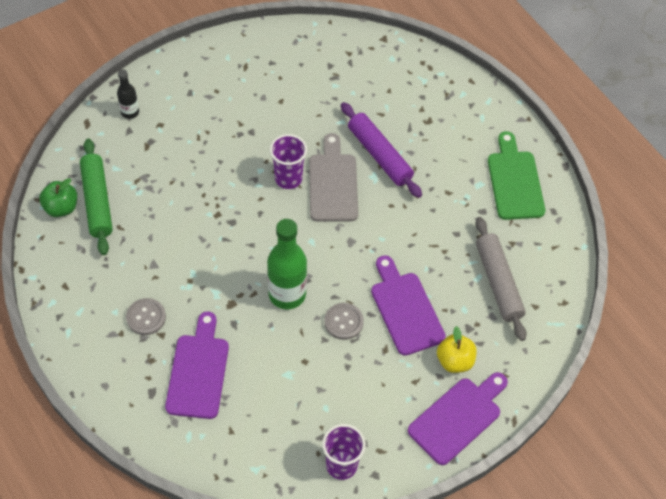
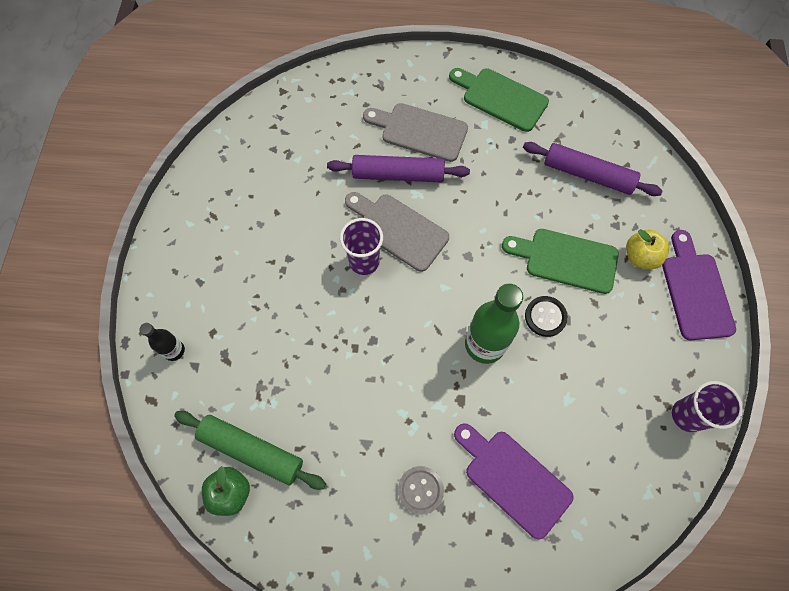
camera: 50 degrees left, 10 degrees up
grey button [324,303,364,340] -> black button [525,296,568,337]
purple cutting board [371,255,446,356] -> green cutting board [502,229,619,294]
grey rolling pin [475,217,527,341] -> purple rolling pin [523,142,663,196]
none -> grey cutting board [363,103,468,162]

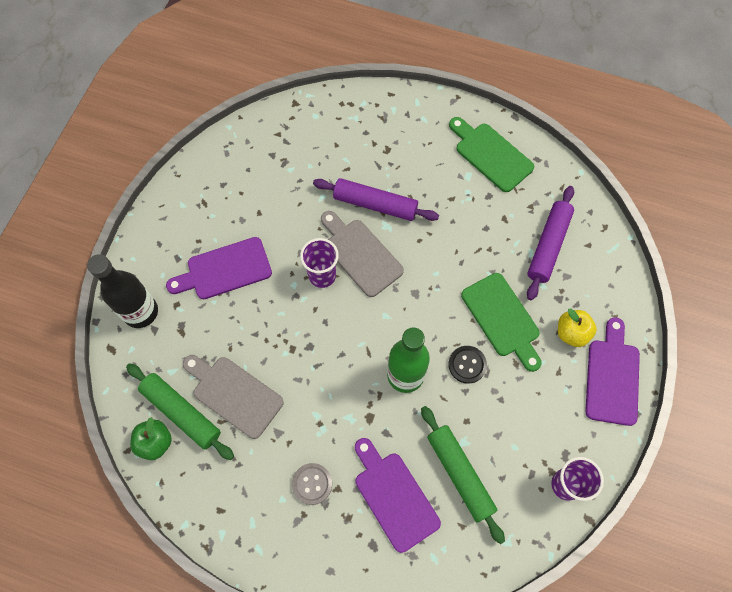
camera: 15 degrees right, 0 degrees up
black bottle [139,323,185,361] -> black bottle [87,254,158,328], size x1.89
grey cutting board [363,103,468,162] -> grey cutting board moved to [183,355,284,439]
green cutting board [502,229,619,294] -> green cutting board turned 150 degrees counterclockwise [461,273,542,372]
purple rolling pin [523,142,663,196] -> purple rolling pin turned 75 degrees clockwise [527,186,574,300]
none -> purple cutting board [166,237,272,299]
none -> green rolling pin [421,406,505,544]

